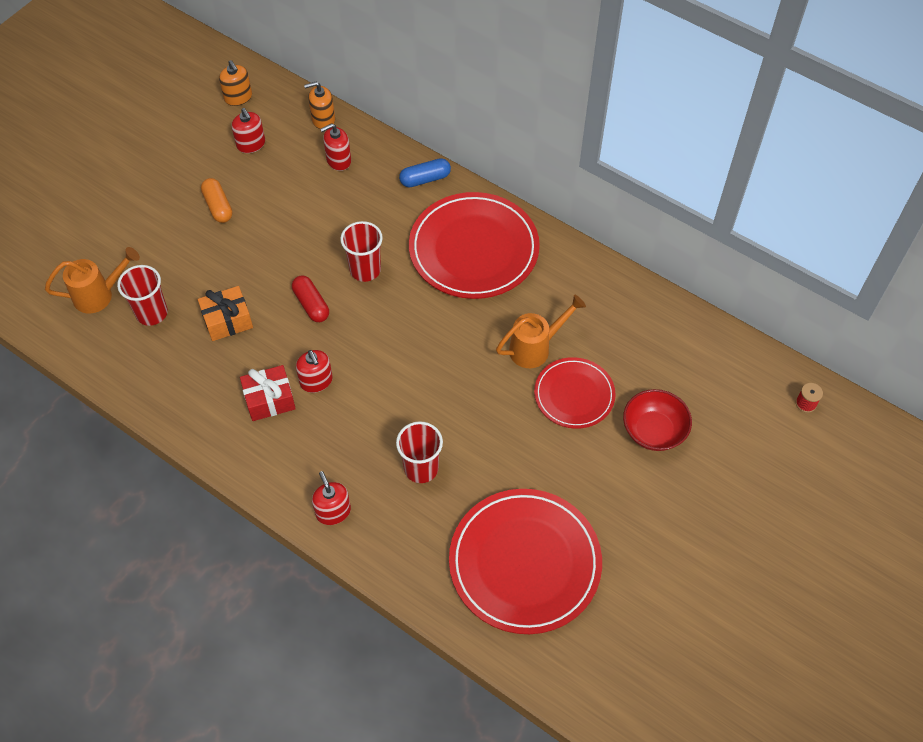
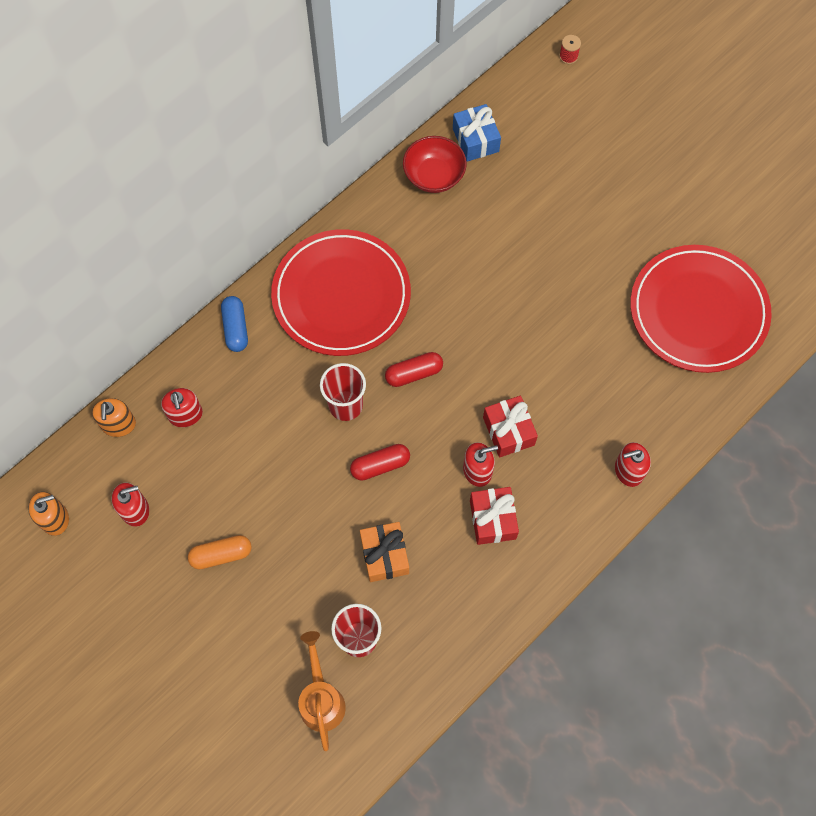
camera: 80 degrees left, 10 degrees up
red cup [396,421,443,483] -> none
orange watering can [496,295,586,368] -> none
red plate [534,357,616,429] -> none
red bowl [623,389,692,451] -> red bowl moved to [403,136,467,193]
none -> red capsule [385,352,443,387]
none -> blue gift [453,104,501,162]
none -> red gift [483,396,538,457]

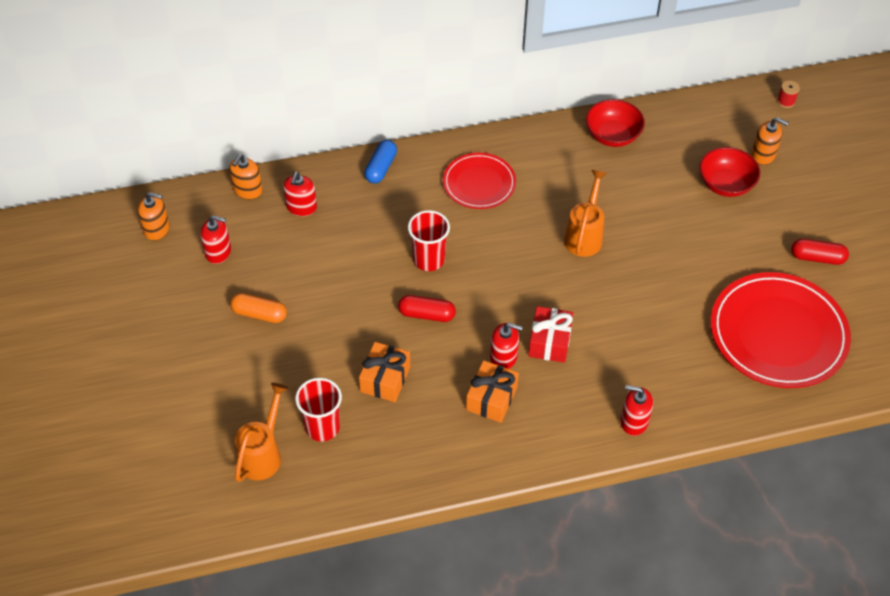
camera: 30 degrees right, 15 degrees down
red plate [271,229,411,356] -> red plate [443,153,516,209], size x0.58
red capsule [385,352,443,387] -> red capsule moved to [791,239,849,265]
blue gift [453,104,501,162] -> none
red gift [470,487,519,545] -> orange gift [466,360,519,423]
none -> orange watering can [564,170,607,257]
none -> red bowl [699,147,760,197]
none -> orange soap dispenser [751,117,789,165]

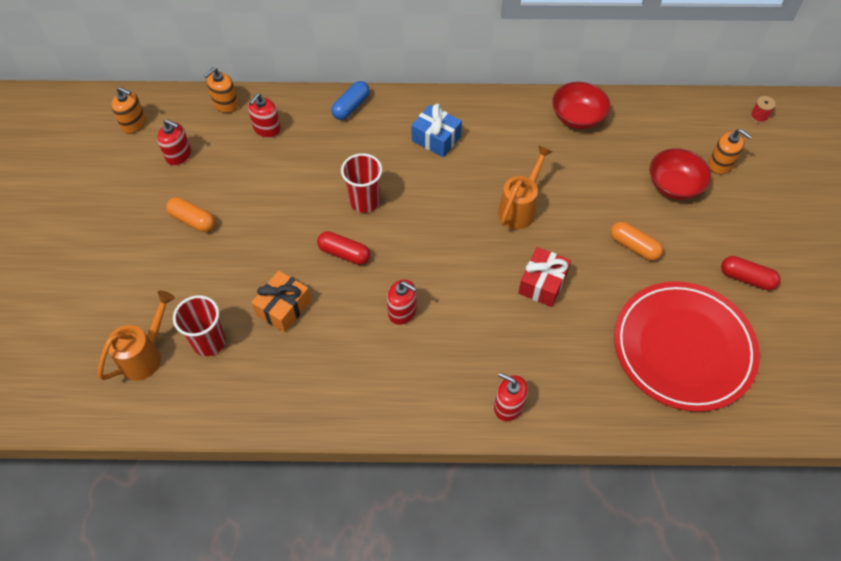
camera: 15 degrees right, 5 degrees up
red plate [443,153,516,209] -> blue gift [412,104,462,157]
orange gift [466,360,519,423] -> none
red gift [528,306,573,363] -> red gift moved to [518,247,571,307]
none -> orange capsule [610,222,663,261]

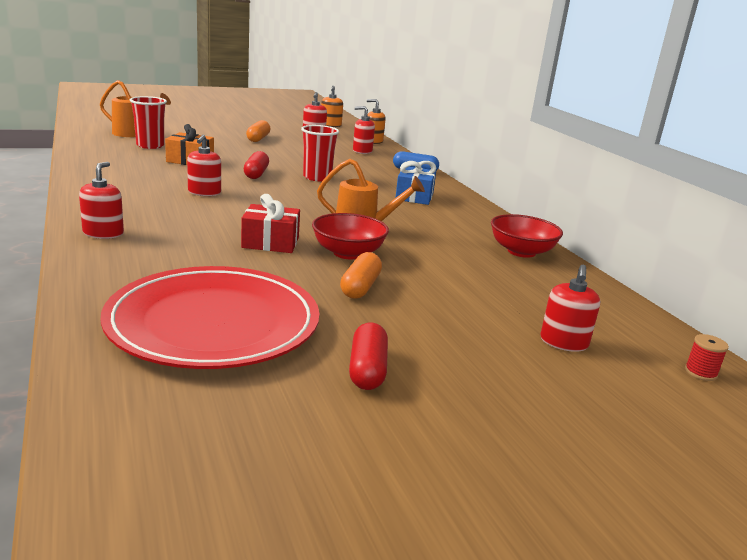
camera: 65 degrees right, 35 degrees down
red bowl [650,148,711,200] -> red bowl moved to [312,213,389,259]
orange soap dispenser [709,129,752,174] -> red soap dispenser [540,265,600,352]

